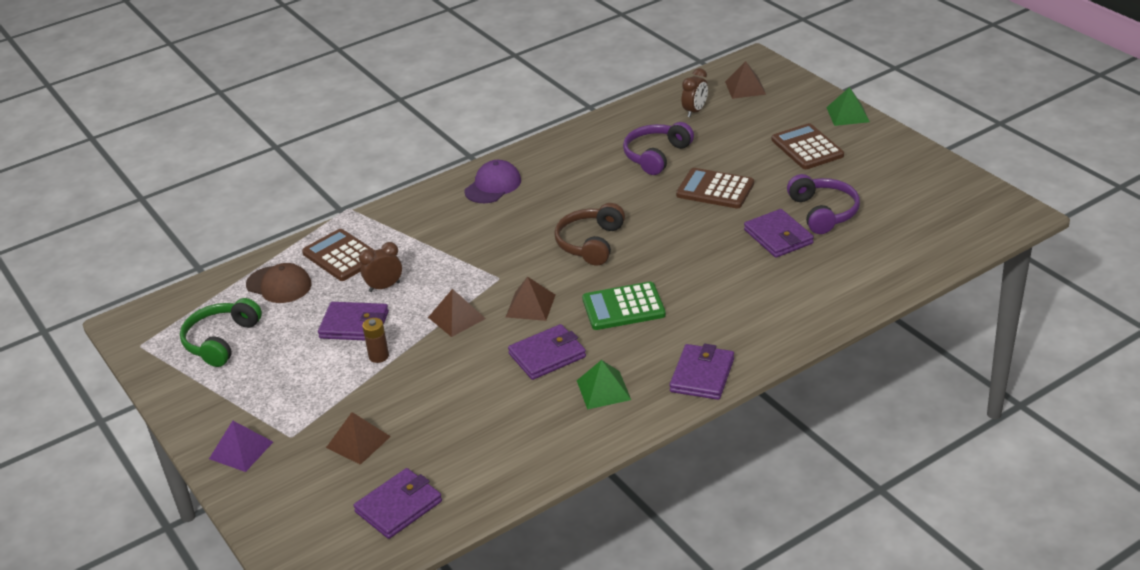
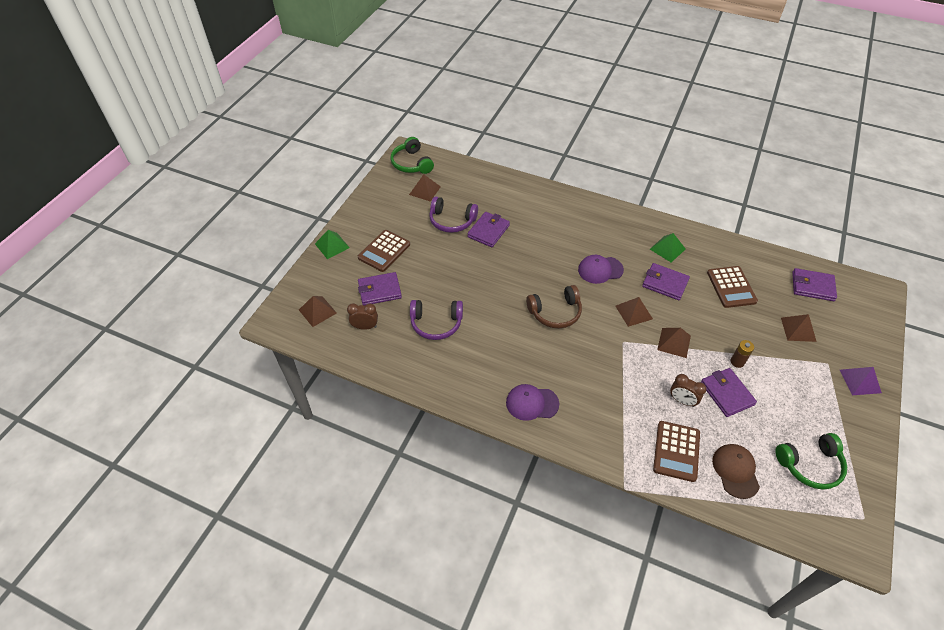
camera: 125 degrees left, 15 degrees up
green calculator [582,282,666,330] -> purple cap [578,255,624,284]
purple wallet [669,344,734,400] -> purple wallet moved to [358,272,402,305]
brown calculator [676,168,754,209] -> brown calculator moved to [707,266,758,308]
purple headphones [787,174,860,234] -> purple headphones turned 120 degrees counterclockwise [429,197,478,233]
none -> green headphones [391,137,434,174]
none -> brown pyramid [409,175,441,201]

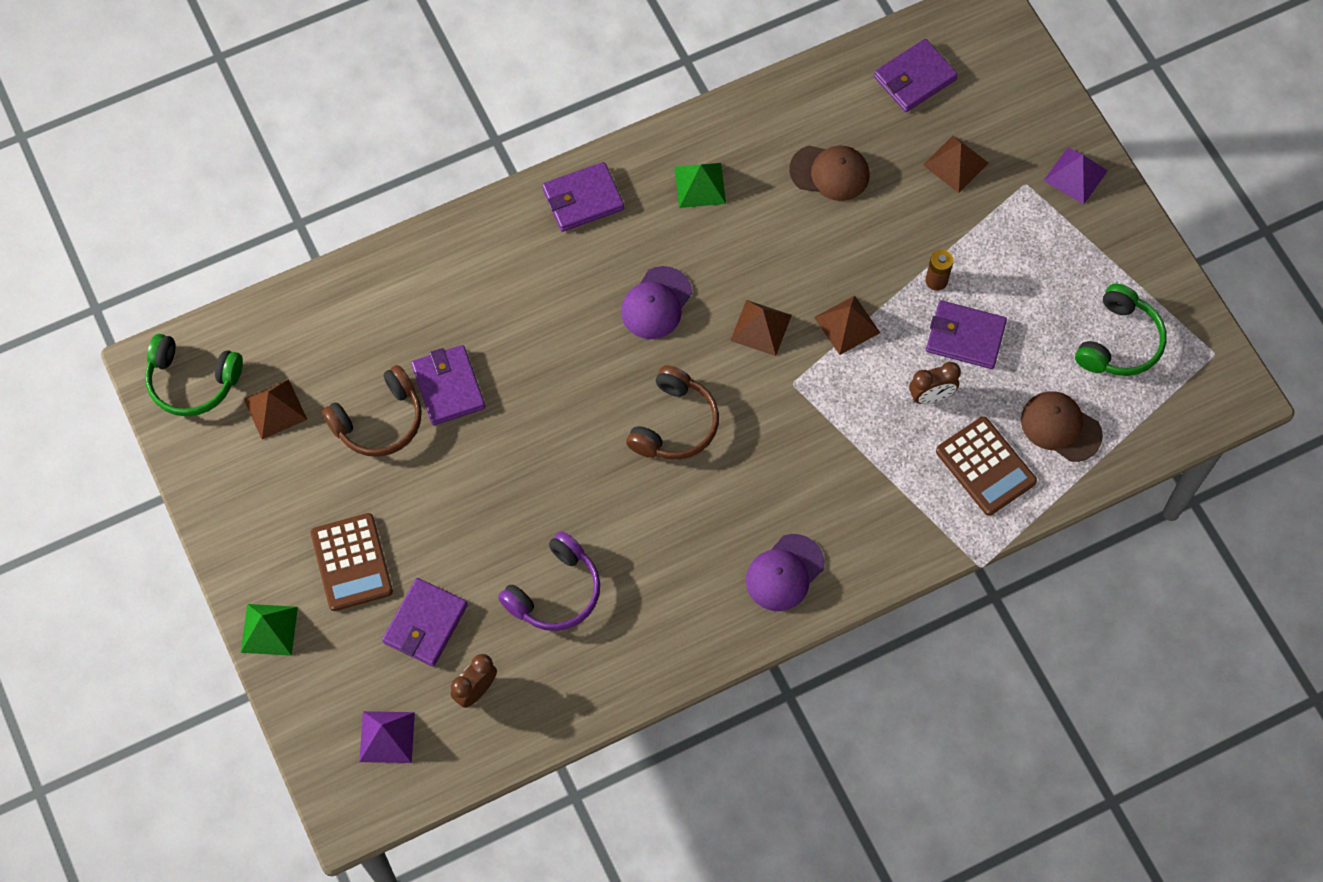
camera: 50 degrees left, 15 degrees up
brown pyramid [299,296,337,327] -> purple pyramid [359,711,415,763]
purple headphones [429,197,478,233] -> brown headphones [322,365,422,457]
purple wallet [642,263,690,300] -> purple wallet moved to [542,162,624,232]
brown calculator [707,266,758,308] -> brown cap [789,145,870,201]

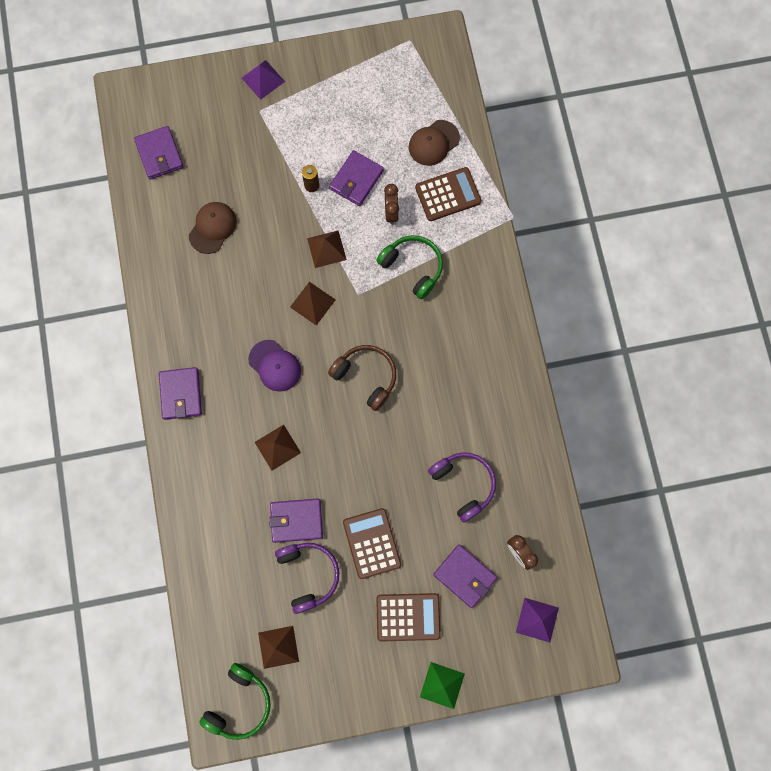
camera: 75 degrees left, 10 degrees up
brown headphones [322,365,422,457] -> purple headphones [275,543,339,614]
green pyramid [675,163,726,208] -> none
purple cap [746,534,824,611] -> none
brown pyramid [923,136,989,193] -> brown pyramid moved to [255,425,301,471]
green headphones [1075,284,1167,376] -> green headphones moved to [376,235,443,299]
none -> brown calculator [343,508,401,579]

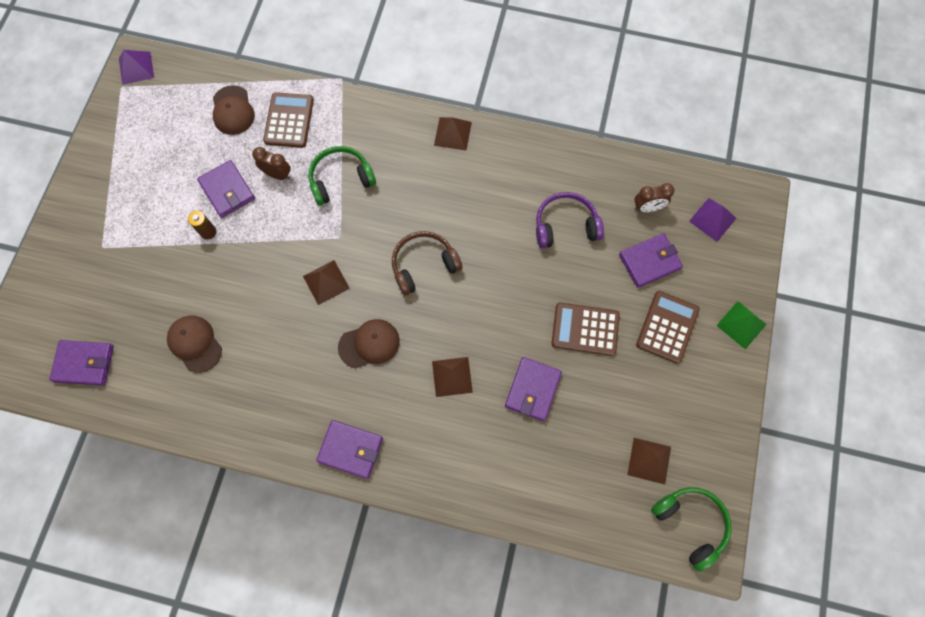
camera: 65 degrees left, 5 degrees down
purple pyramid [242,60,285,100] -> purple pyramid moved to [119,50,154,85]
purple cap [248,340,301,392] -> brown cap [338,319,400,368]
purple headphones [275,543,339,614] -> none
brown pyramid [307,230,347,268] -> brown pyramid moved to [434,117,472,150]

